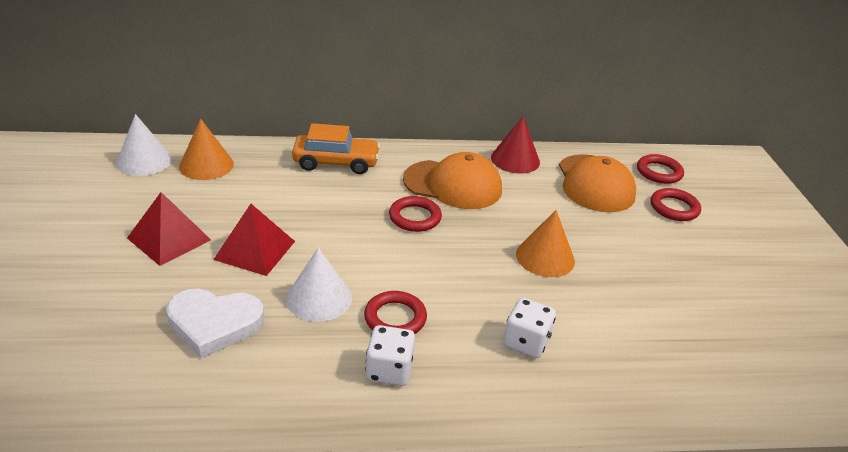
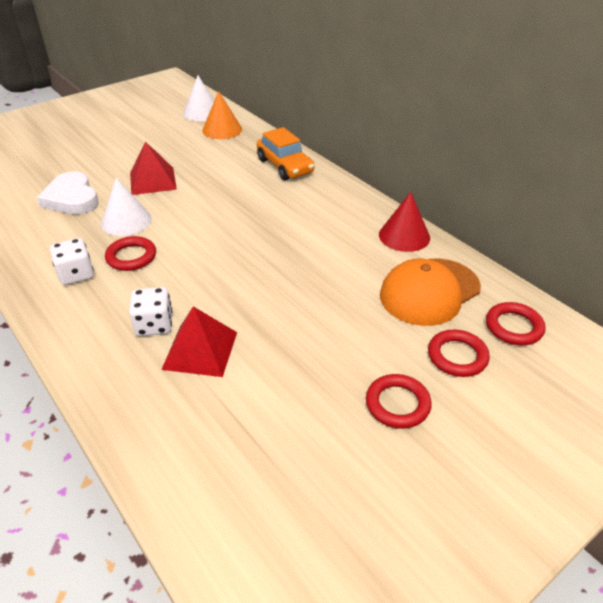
camera: 60 degrees right, 5 degrees up
red pyramid [127,192,211,266] -> red pyramid moved to [161,306,237,377]
red ring [389,196,442,232] -> red ring moved to [366,374,432,429]
orange cap [403,152,502,209] -> none
orange cone [516,210,575,277] -> none

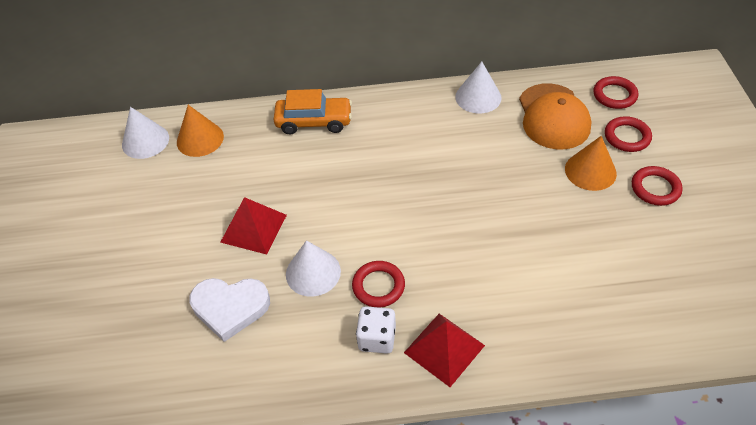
camera: 55 degrees left, 10 degrees up
white dice [129,287,172,336] -> none
red pyramid [161,306,237,377] -> red pyramid moved to [404,314,485,387]
red cone [379,192,430,252] -> white cone [455,61,502,113]
none -> orange cone [565,136,617,191]

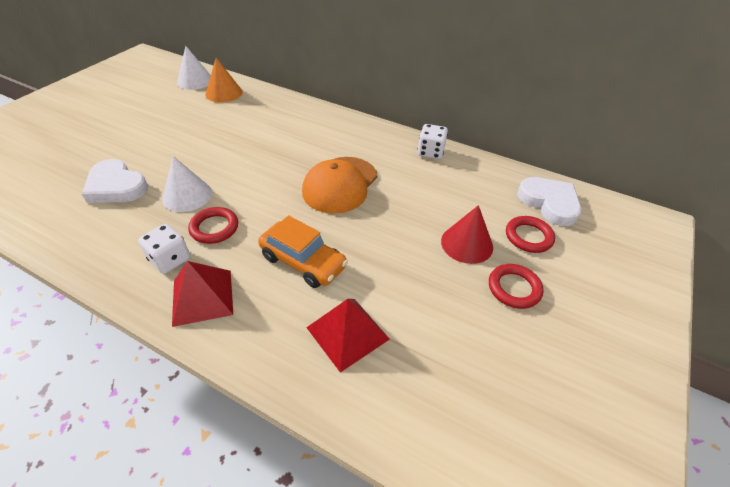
camera: 30 degrees right, 5 degrees down
red pyramid [220,197,287,255] -> red pyramid moved to [306,299,390,373]
orange car [273,89,352,134] -> orange car moved to [258,215,348,288]
white cone [455,61,502,113] -> white dice [418,124,448,159]
orange cap [519,83,592,150] -> orange cap moved to [302,157,377,214]
orange cone [565,136,617,191] -> red cone [441,205,493,264]
red ring [593,76,638,109] -> white heart [517,177,581,226]

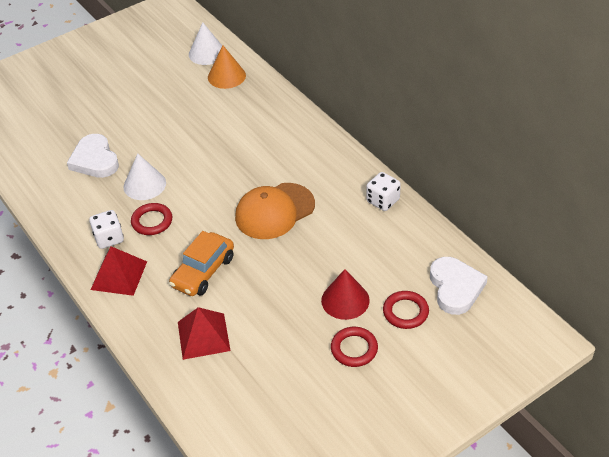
camera: 30 degrees right, 0 degrees up
orange car [258,215,348,288] -> orange car turned 60 degrees clockwise [169,231,234,296]

